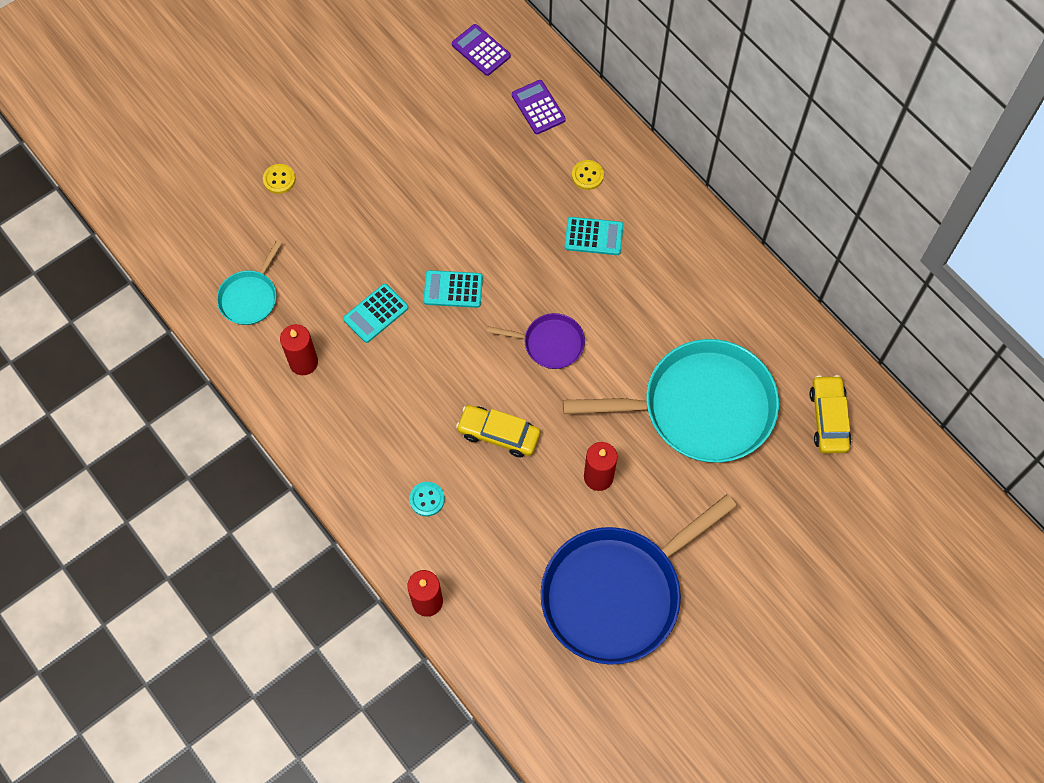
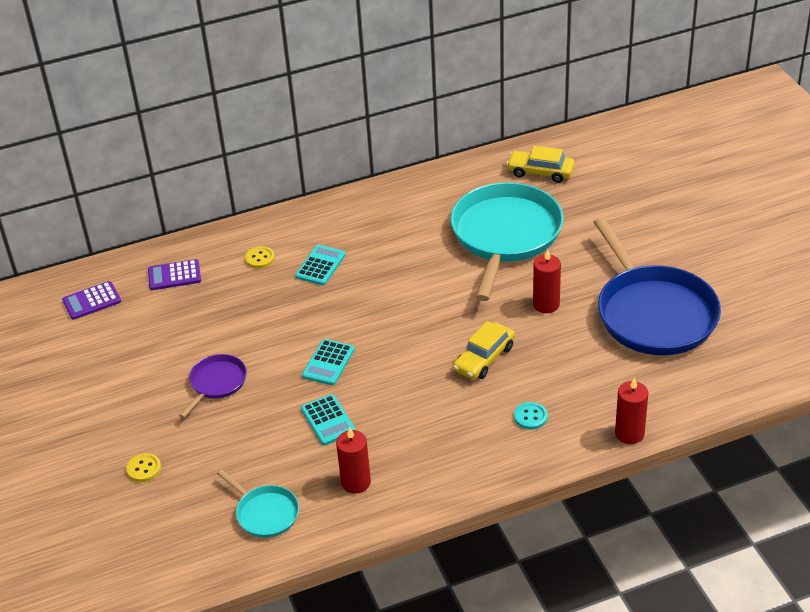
camera: 70 degrees left, 25 degrees down
purple pan [487,313,585,369] -> purple pan moved to [179,354,247,418]

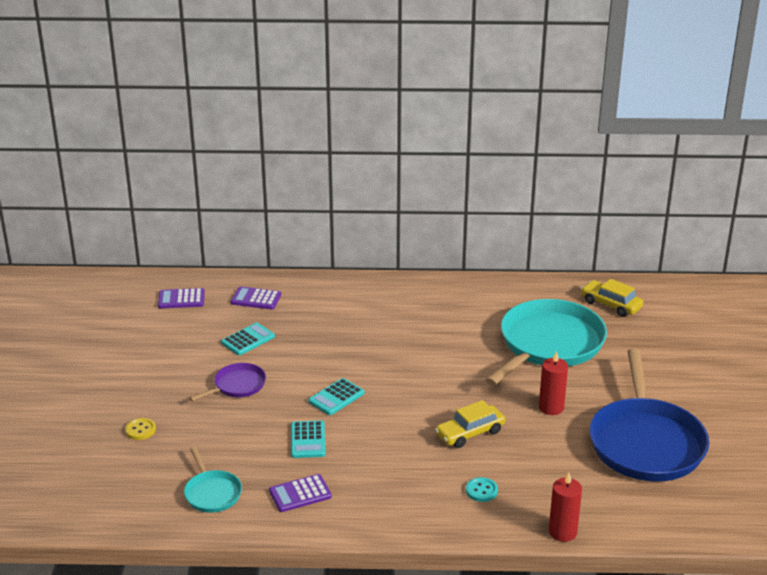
camera: 20 degrees right, 10 degrees down
yellow button [245,246,275,268] -> none
turquoise calculator [295,245,346,285] -> turquoise calculator moved to [221,322,275,355]
red candle [336,427,371,494] -> purple calculator [269,474,332,512]

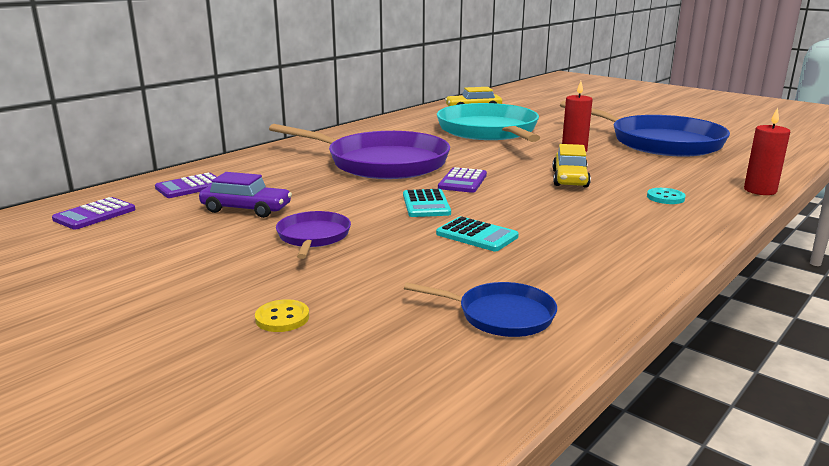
camera: 50 degrees left, 10 degrees down
turquoise pan [184,447,242,513] -> blue pan [404,282,557,337]
turquoise calculator [221,322,275,355] -> purple car [199,172,292,218]
purple calculator [269,474,332,512] -> purple calculator moved to [438,167,487,193]
none -> purple pan [269,124,450,179]

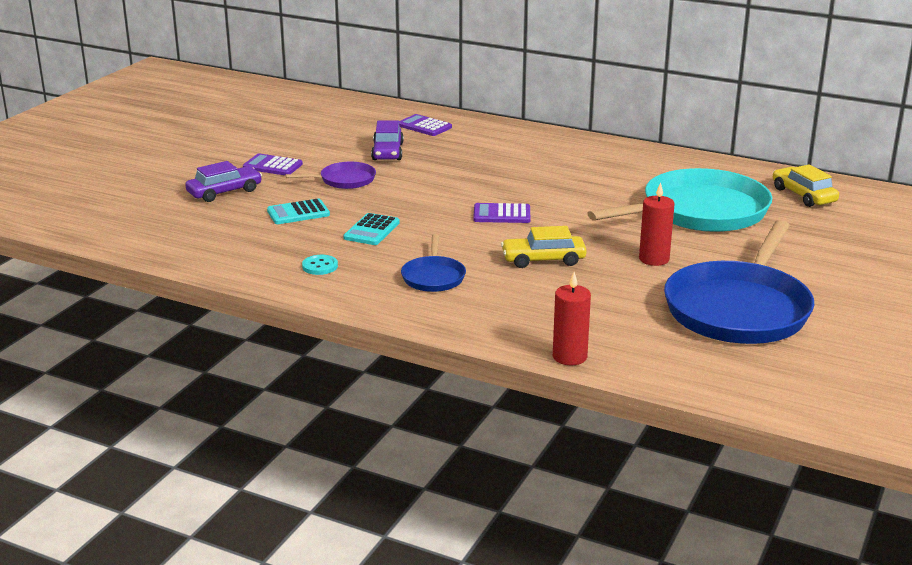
camera: 75 degrees right, 5 degrees up
purple calculator [52,197,135,230] -> purple calculator moved to [243,154,303,176]
yellow button [255,299,309,332] -> purple car [185,161,262,202]
purple pan [269,124,450,179] -> none
turquoise calculator [403,189,451,217] -> turquoise calculator moved to [267,199,330,224]
blue pan [404,282,557,337] -> blue pan moved to [401,234,466,292]
turquoise button [647,188,686,204] -> turquoise button moved to [302,255,338,275]

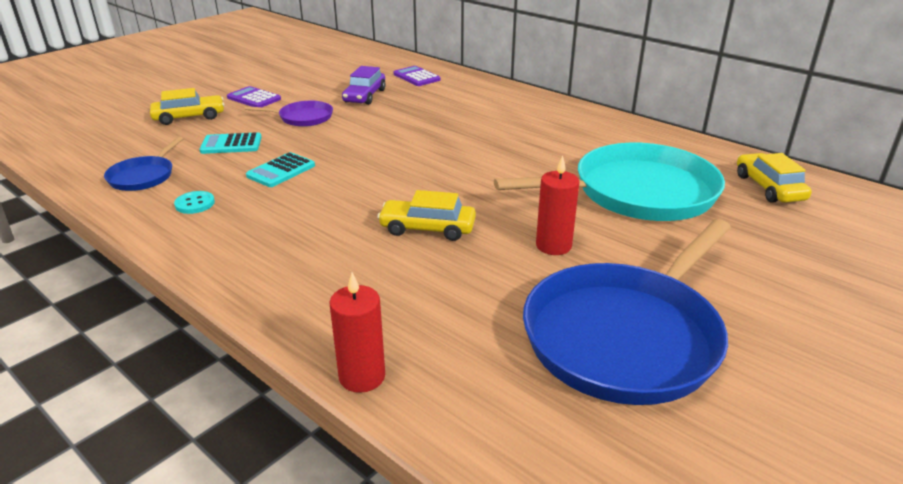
camera: 15 degrees right, 5 degrees up
purple car [185,161,262,202] -> yellow car [150,88,225,125]
blue pan [401,234,466,292] -> blue pan moved to [104,137,183,191]
purple calculator [473,203,530,223] -> none

